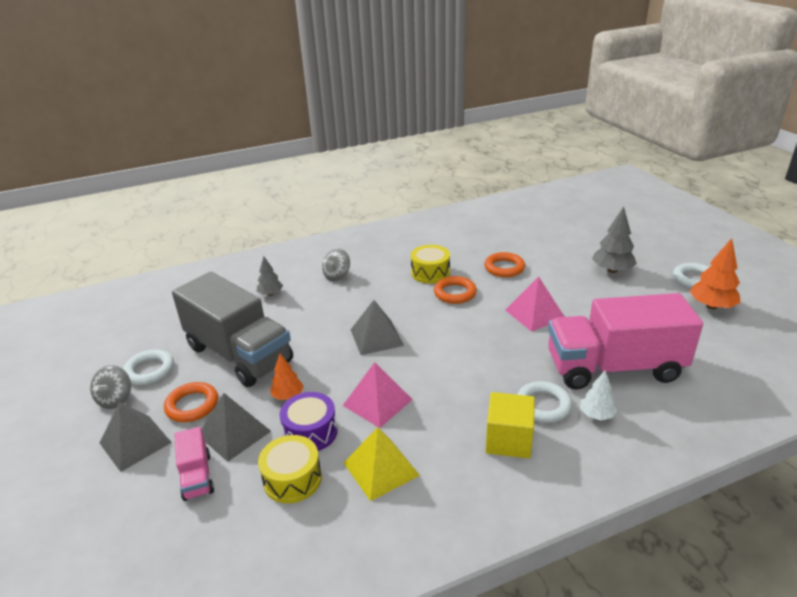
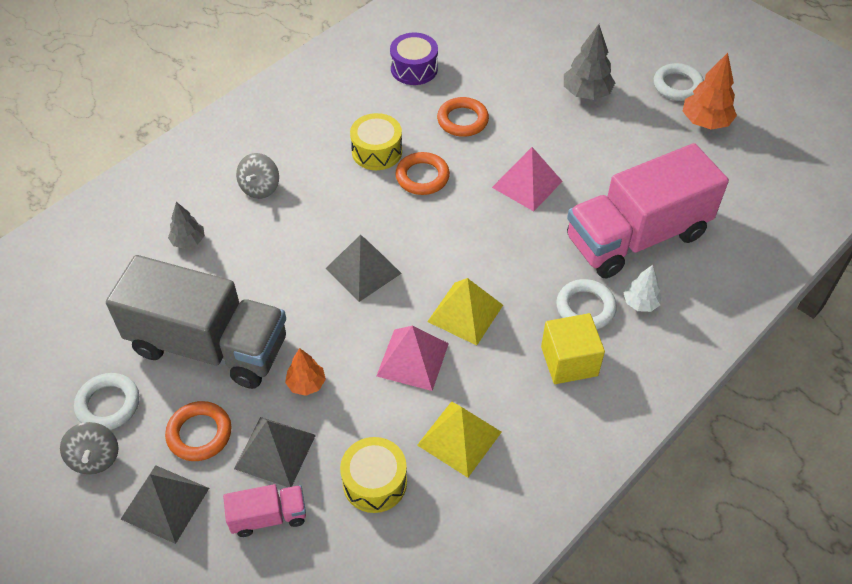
camera: 25 degrees left, 20 degrees up
pink truck [175,427,214,501] -> pink truck turned 60 degrees counterclockwise [223,484,306,537]
purple drum [280,392,338,451] -> purple drum moved to [390,33,438,85]
none -> yellow pyramid [427,278,503,346]

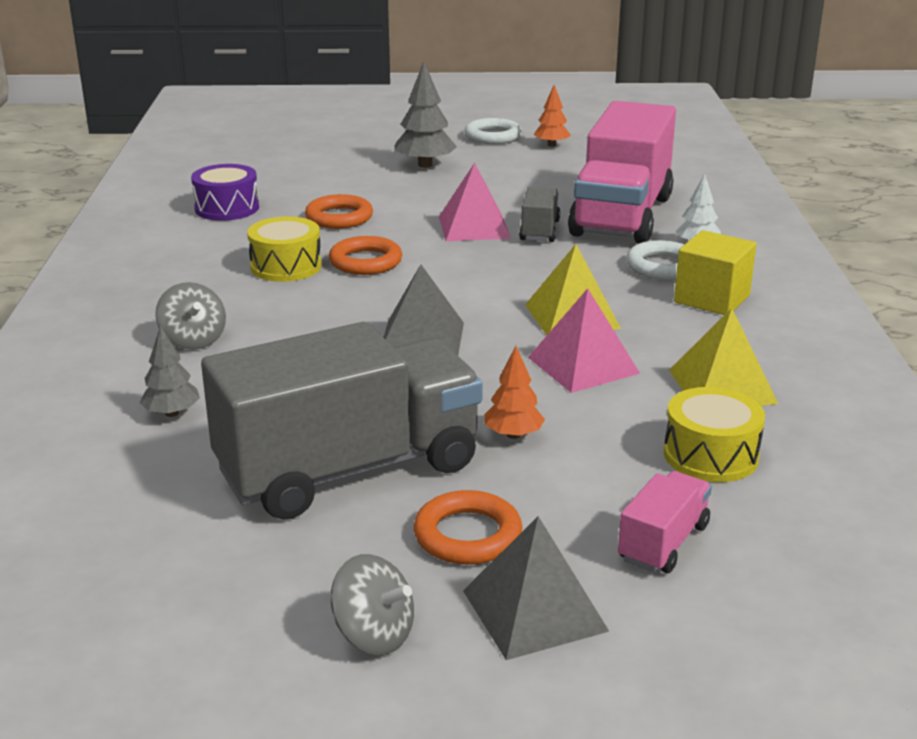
camera: 45 degrees left, 25 degrees down
white ring [74,373,139,430] -> none
grey pyramid [234,417,316,487] -> none
orange tree [682,53,737,130] -> orange tree [534,85,571,147], size x0.62
none -> grey truck [519,187,560,242]

